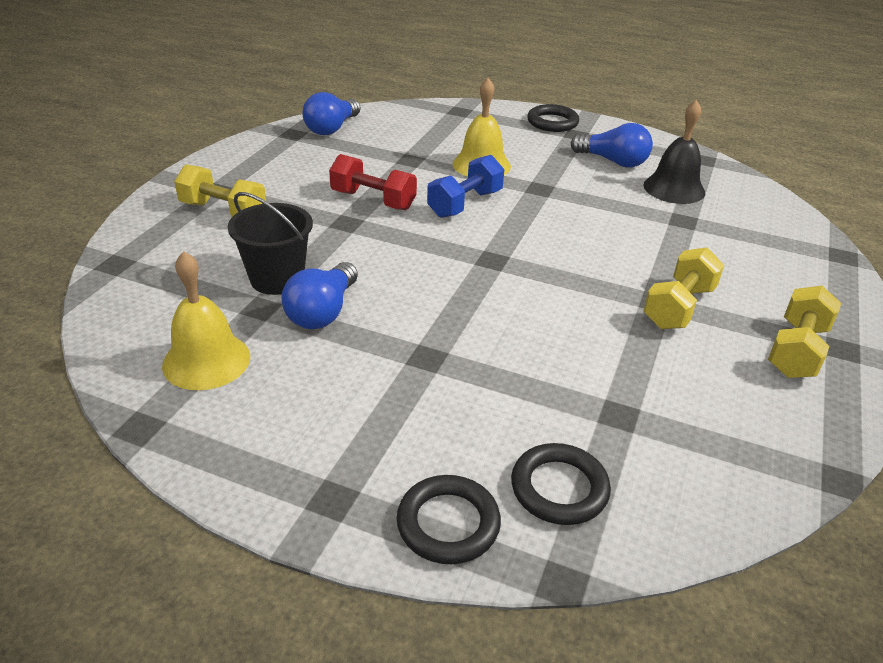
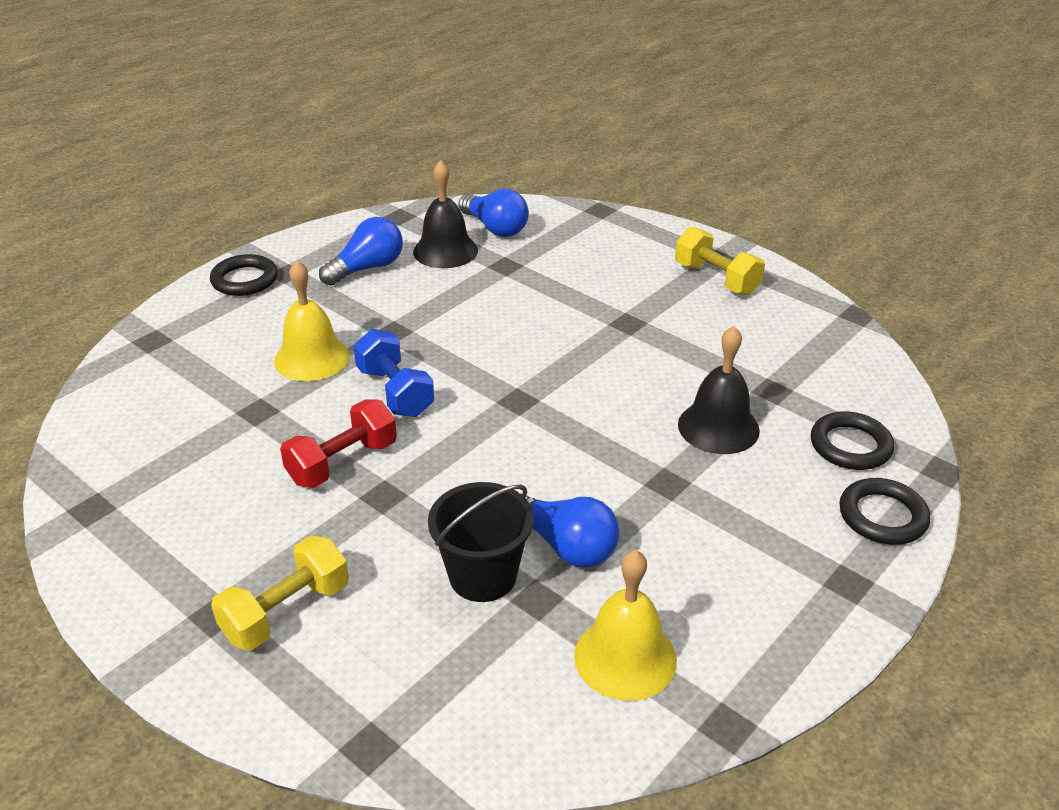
camera: 70 degrees left, 0 degrees up
blue light bulb [303,92,360,135] -> blue light bulb moved to [458,189,529,237]
yellow dumbbell [643,247,724,329] -> none
none -> black bell [678,326,760,454]

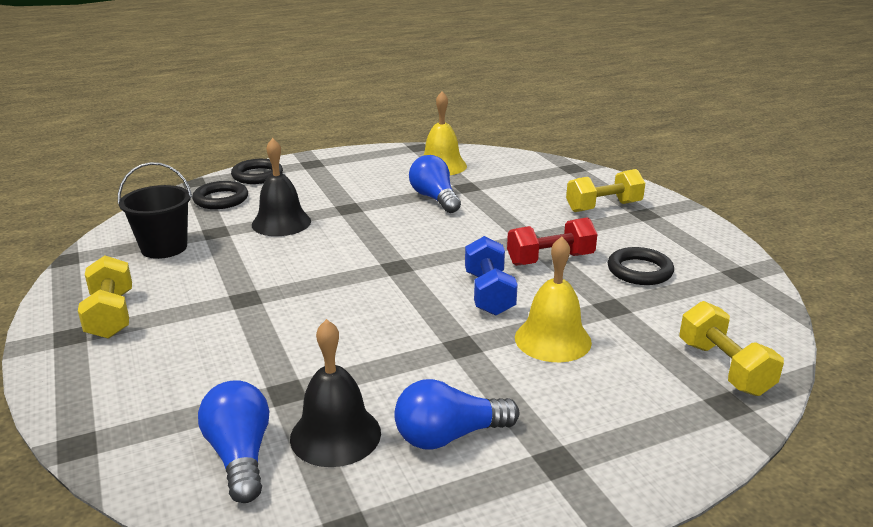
camera: 155 degrees left, 10 degrees down
black ring [210,254,278,296] -> black ring moved to [608,247,674,285]
black bucket [428,482,534,602] -> black bucket moved to [118,162,192,259]
none -> yellow dumbbell [679,301,784,396]

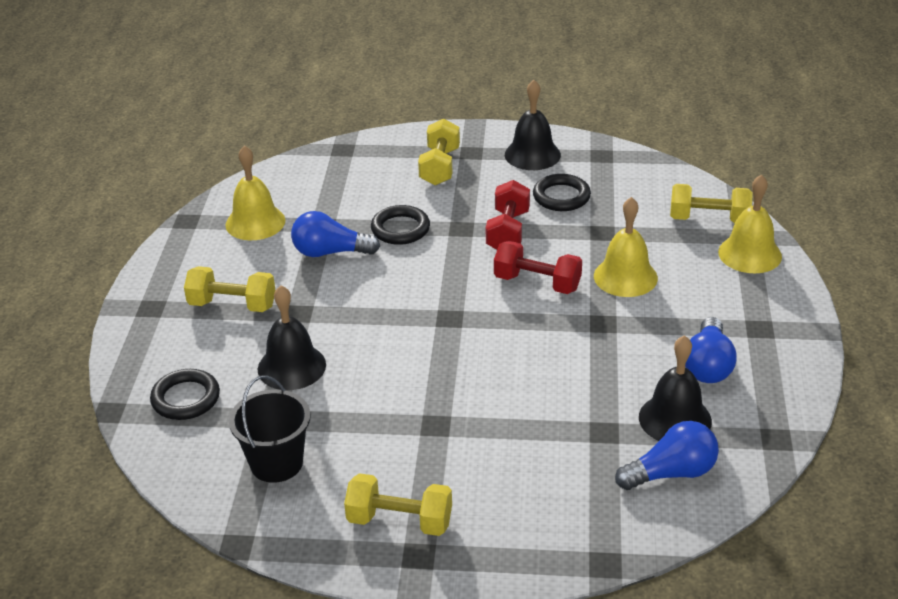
camera: 60 degrees left, 10 degrees up
blue light bulb [198,380,269,503] -> blue light bulb turned 150 degrees clockwise [615,421,719,490]
black ring [231,159,283,184] -> black ring moved to [371,205,430,245]
blue dumbbell [465,236,518,316] -> red dumbbell [494,241,582,294]
none -> yellow dumbbell [184,266,276,312]
none -> black bell [505,80,561,170]
none -> yellow bell [718,174,782,273]

